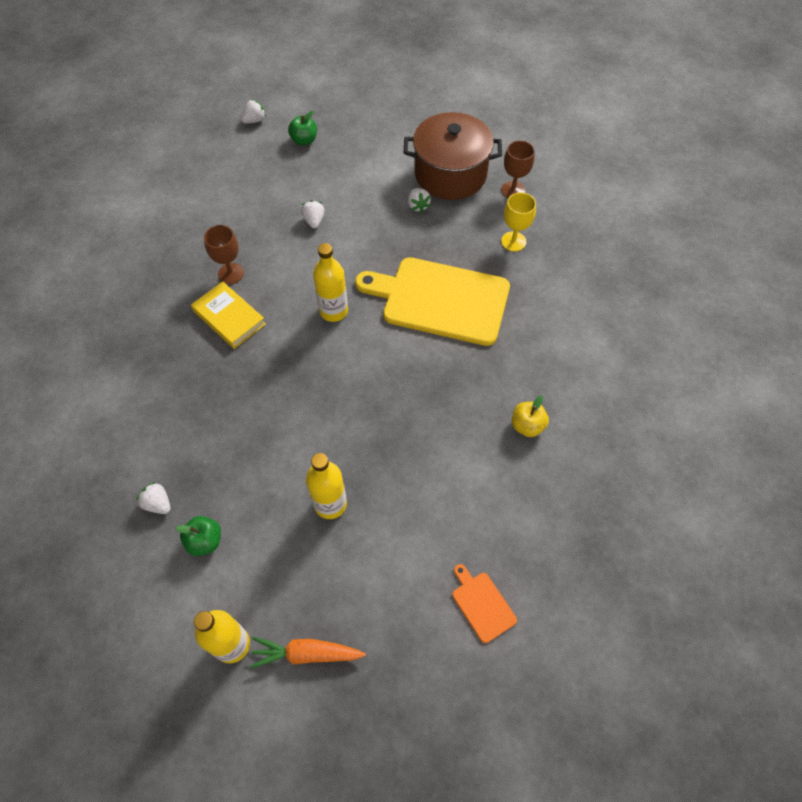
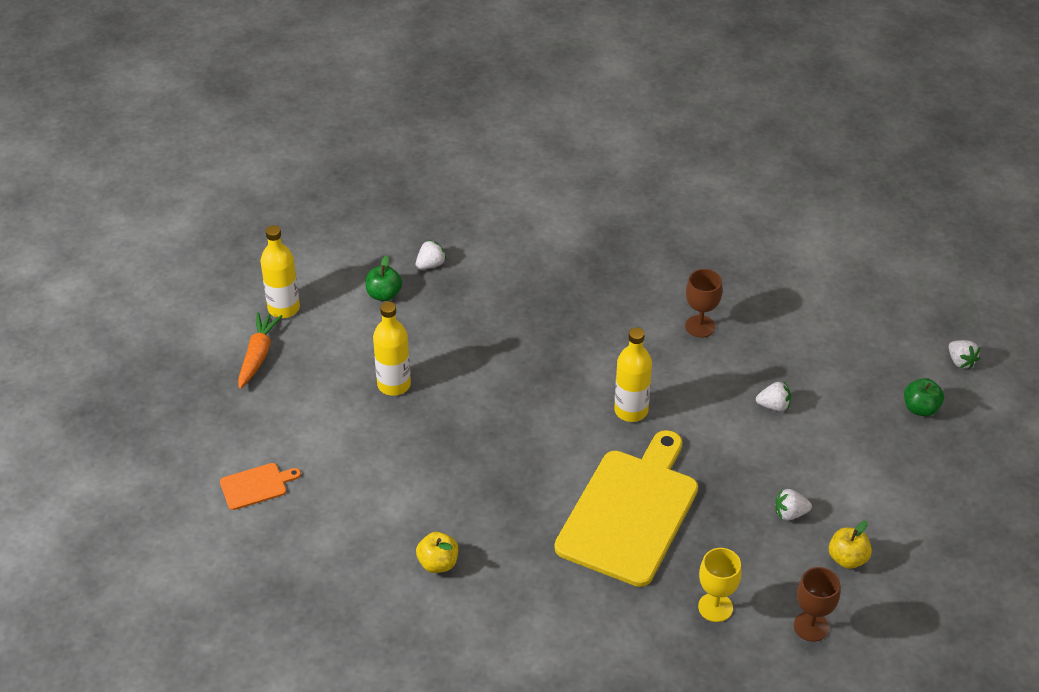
camera: 100 degrees right, 15 degrees down
yellow book [191,281,266,349] -> none
brown pot [404,112,502,200] -> yellow apple [829,521,872,569]

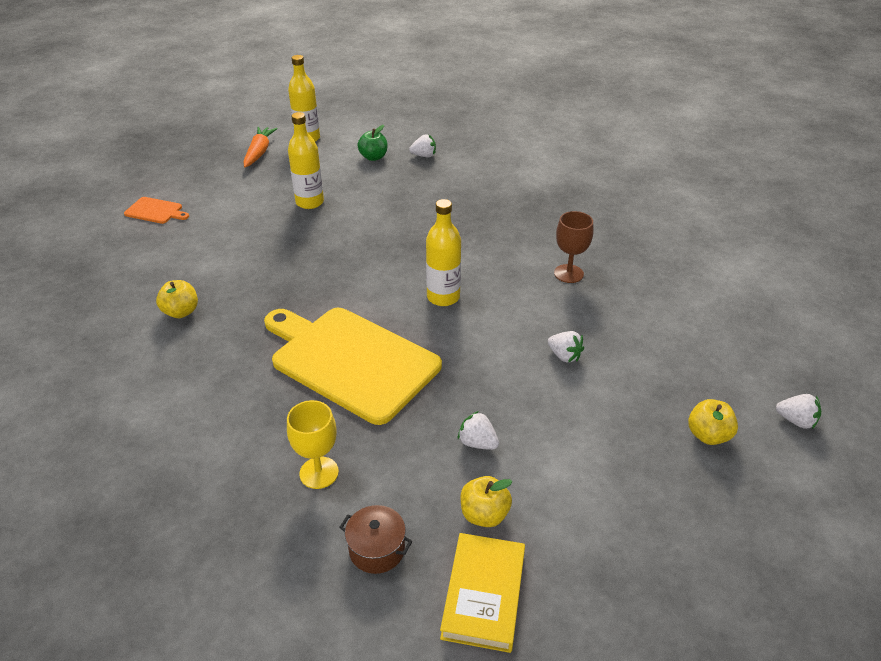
camera: 40 degrees right, 5 degrees down
orange carrot [238,312,283,389] -> orange carrot turned 45 degrees counterclockwise [243,127,278,167]
yellow cutting board [555,430,698,587] -> yellow cutting board turned 120 degrees counterclockwise [264,308,442,425]
brown goblet [794,567,840,642] -> brown pot [340,505,412,574]
green apple [904,378,944,416] -> yellow apple [688,399,738,445]
white strawberry [949,340,980,369] -> white strawberry turned 75 degrees counterclockwise [776,394,821,429]
none -> yellow book [440,533,525,653]

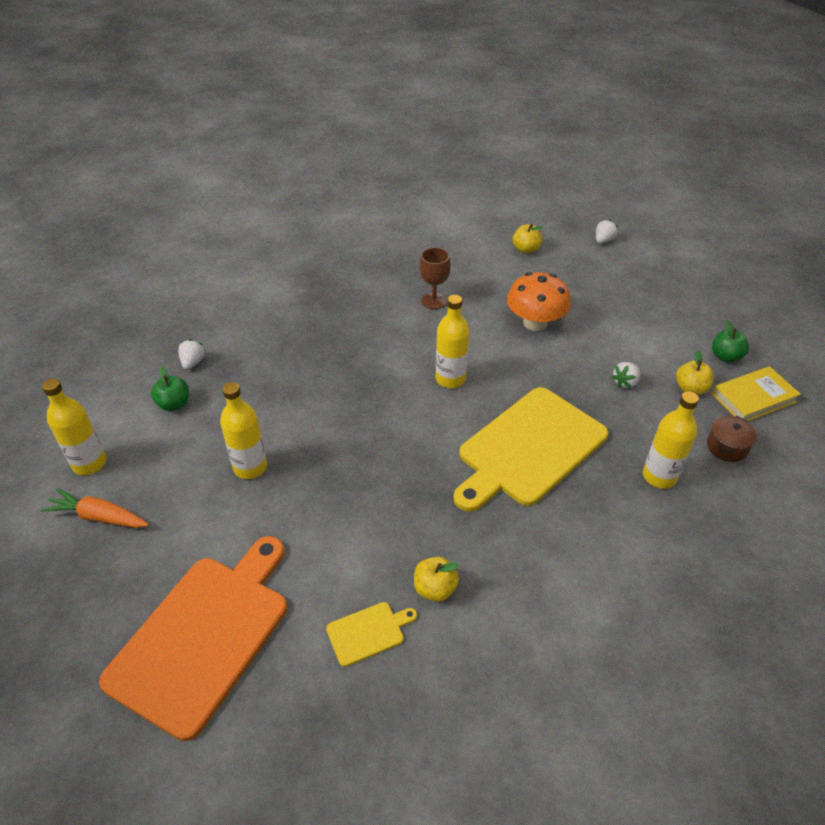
camera: 80 degrees left, 5 degrees up
orange cutting board [124,197,189,224] -> orange cutting board [99,536,287,741], size x2.39
yellow goblet [287,400,339,489] -> yellow bottle [643,391,699,489]
yellow book [440,533,525,653] -> yellow book turned 45 degrees counterclockwise [712,366,801,422]
white strawberry [548,331,584,363] -> orange mushroom [507,272,571,331]
yellow apple [688,399,738,445] -> yellow apple moved to [513,224,543,254]
none -> yellow cutting board [326,602,417,667]
none -> green apple [712,320,749,363]

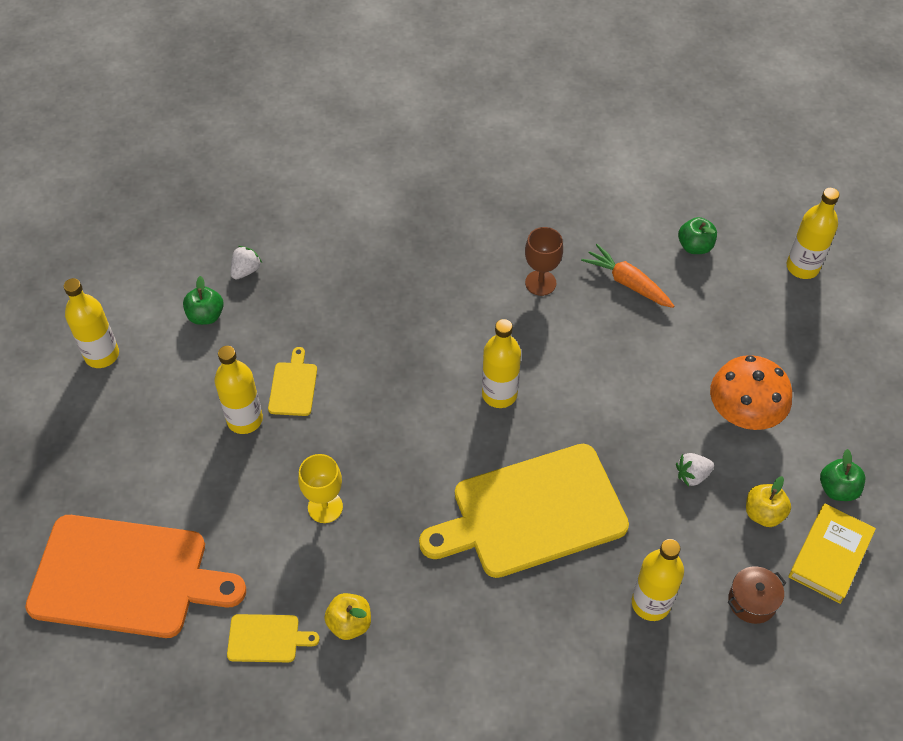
camera: 25 degrees right, 10 degrees up
orange carrot [41,488,149,528] -> orange carrot moved to [581,244,674,308]
orange cutting board [99,536,287,741] -> orange cutting board turned 45 degrees clockwise [25,515,246,638]
orange mushroom [507,272,571,331] -> orange mushroom moved to [710,355,792,430]
yellow apple [513,224,543,254] -> green apple [678,217,717,254]
white strawberry [596,219,618,244] -> yellow bottle [787,188,840,279]
yellow book [712,366,801,422] -> yellow book turned 60 degrees counterclockwise [788,503,876,604]
none -> yellow cutting board [268,347,317,416]
none -> yellow goblet [298,454,343,523]

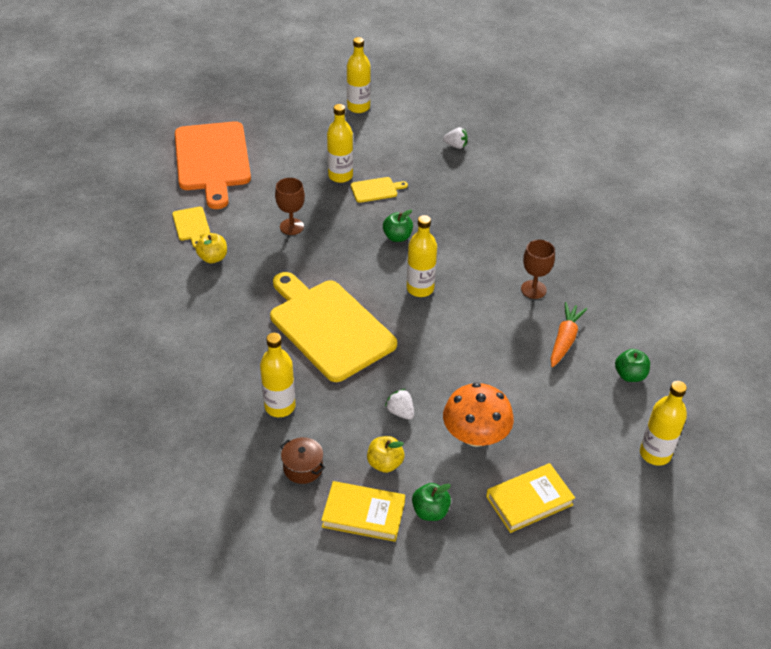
camera: 70 degrees right, 10 degrees down
green apple [183,276,224,325] -> green apple moved to [383,209,413,242]
yellow goblet [298,454,343,523] -> brown goblet [275,178,305,235]
none -> yellow book [486,463,575,533]

